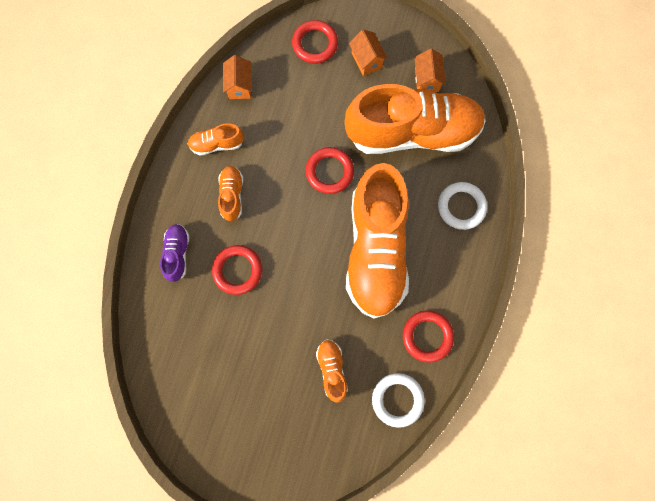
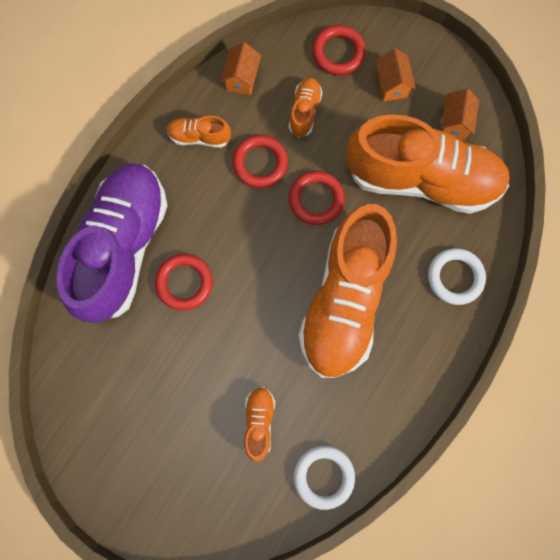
camera: 15 degrees right, 0 degrees up
purple shoe [160,224,190,282] -> purple shoe [57,164,168,323], size x2.43
orange shoe [218,166,243,222] -> orange shoe moved to [289,78,322,138]
red ring [403,310,454,362] -> red ring moved to [232,135,288,188]

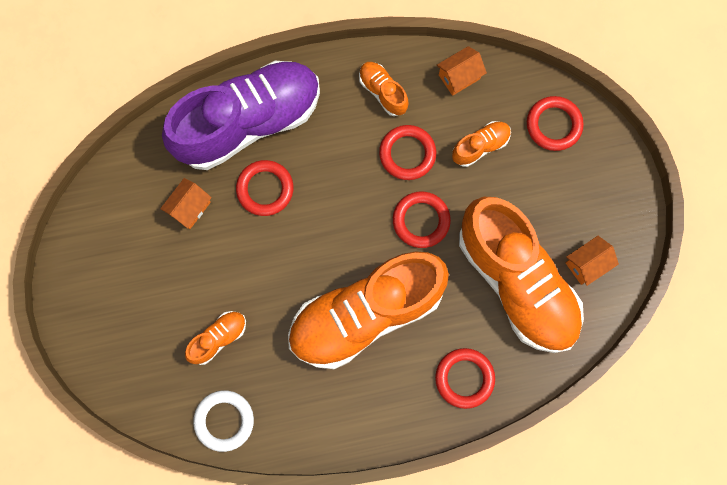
camera: 45 degrees right, 0 degrees up
orange house [376,48,416,102] -> orange house moved to [160,178,212,229]
white ring [428,248,486,305] -> red ring [435,348,495,409]

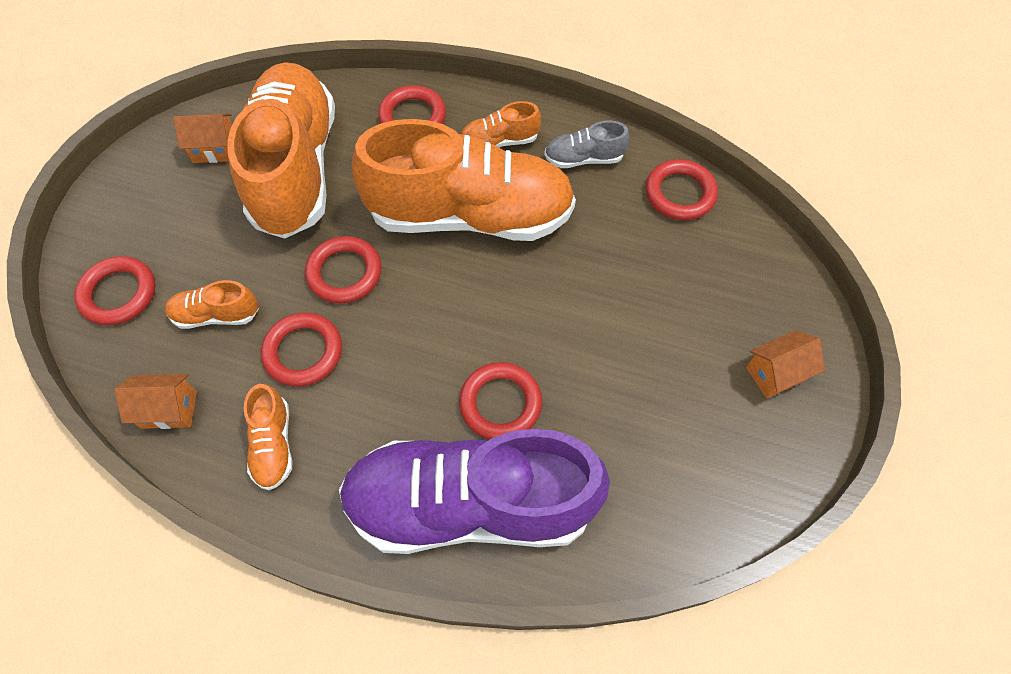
camera: 150 degrees left, 15 degrees down
orange house [160,178,212,229] -> orange house moved to [746,330,825,398]
orange shoe [185,311,246,365] -> orange shoe moved to [461,101,541,147]
white ring [193,390,254,452] -> red ring [646,159,718,220]
none -> grey shoe [544,121,630,168]

